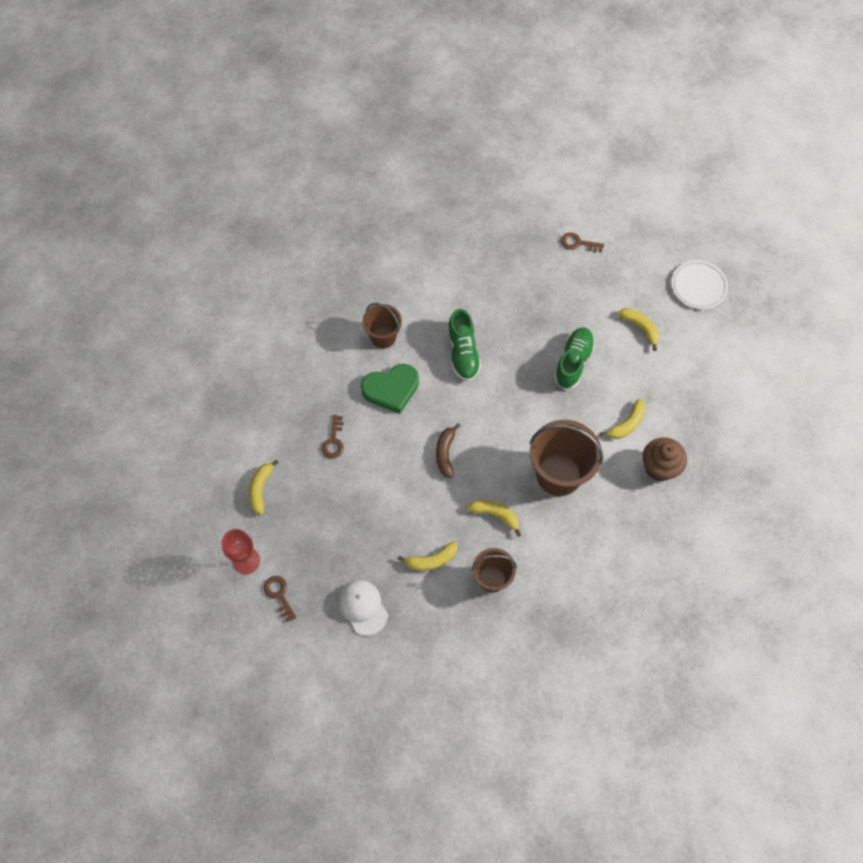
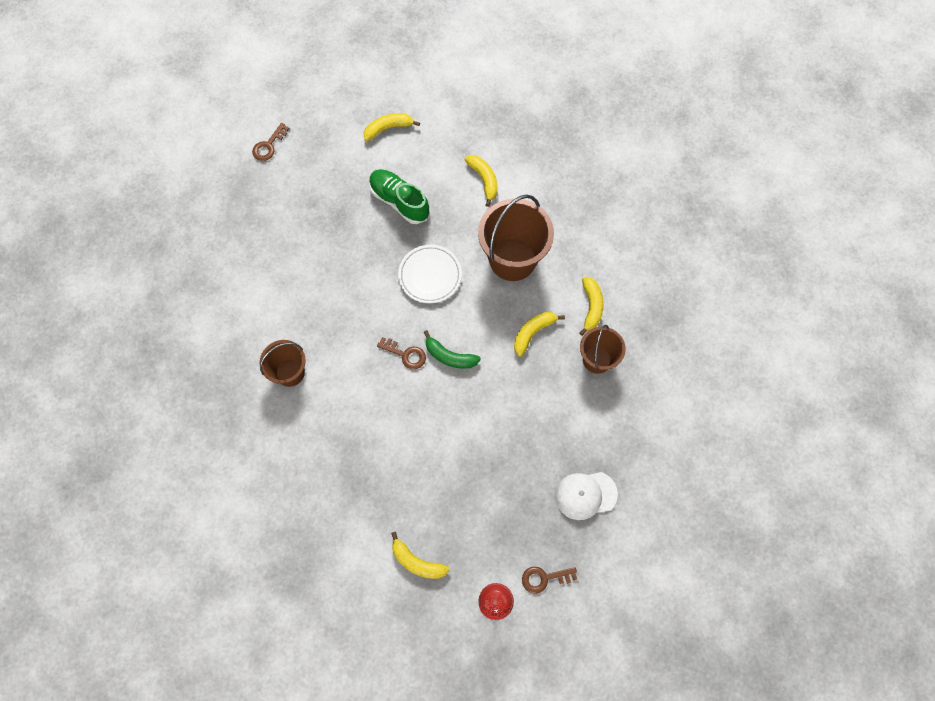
camera: 70 degrees left, 5 degrees up
brown key [322,415,344,459] -> brown key moved to [377,337,426,369]
green heart [361,364,419,414] -> none
yellow banana [398,541,457,571] -> yellow banana moved to [580,277,604,336]
brown banana [436,423,460,478] -> green banana [424,330,481,369]
green shoe [447,309,481,381] -> none
brown cupcake [643,437,687,481] -> none
white plate [672,260,728,309] -> white plate moved to [398,245,462,303]

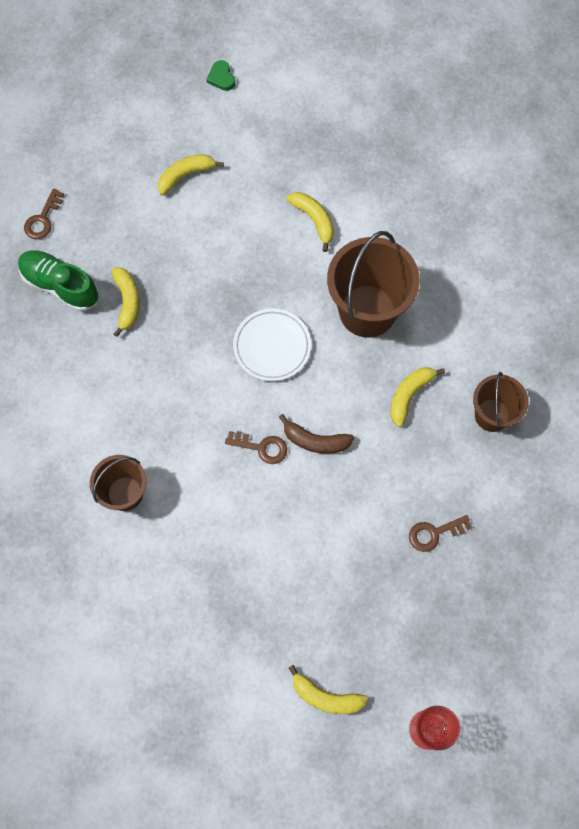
camera: 10 degrees left, 0 degrees up
green shoe [369,169,430,224] -> green shoe moved to [18,251,99,312]
green banana [424,330,481,369] -> brown banana [279,414,354,453]
brown key [522,567,577,594] -> brown key moved to [409,515,472,552]
white cap [555,472,618,520] -> none
yellow banana [580,277,604,336] -> yellow banana moved to [111,267,140,337]
none -> green heart [206,60,235,91]

